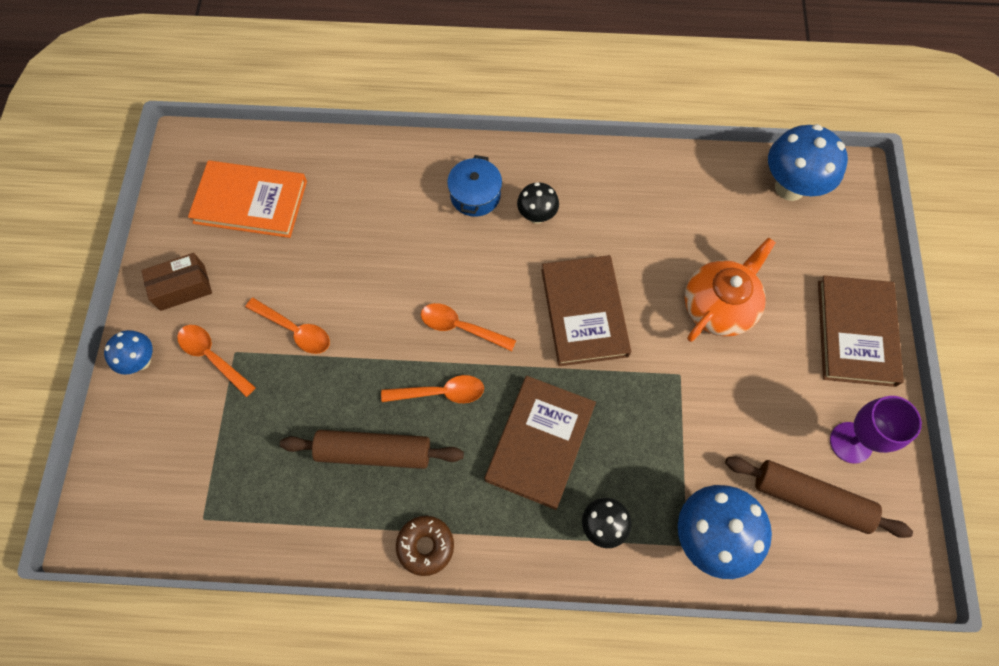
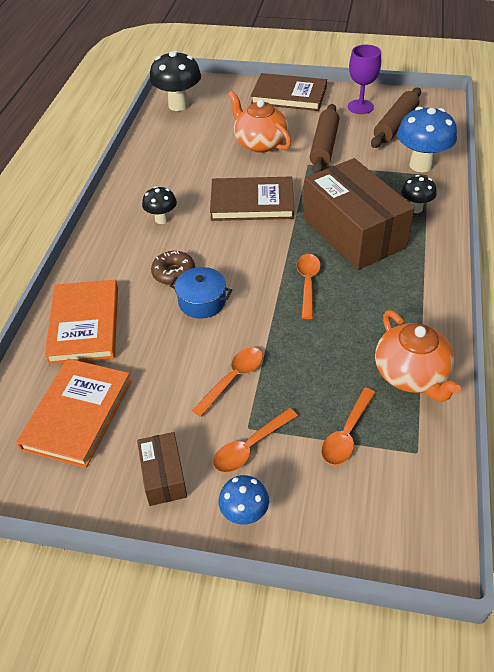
camera: 80 degrees left, 20 degrees down
brown rolling pin [280,430,464,469] -> brown rolling pin moved to [310,104,339,174]
brown donut [396,516,454,576] -> brown donut moved to [151,251,195,285]
orange spoon [421,303,516,351] -> orange spoon moved to [321,387,376,465]
blue pot [447,155,502,217] -> blue pot moved to [169,267,232,318]
brown book [485,376,596,510] -> brown box [303,158,415,270]
blue mushroom [768,124,848,201] -> black mushroom [150,51,201,111]
none -> orange book [44,280,118,364]
none -> orange teapot [375,310,461,402]

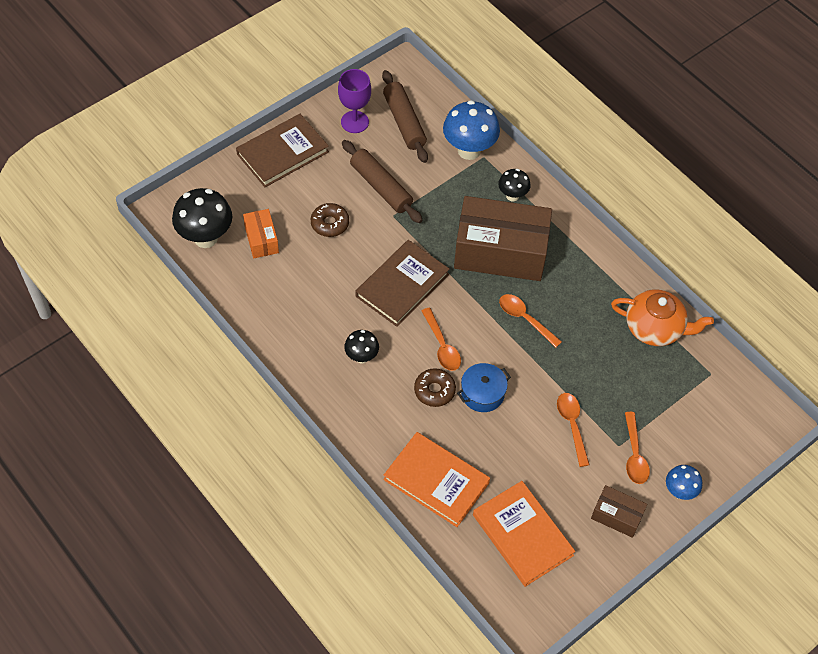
camera: 55 degrees left, 10 degrees up
orange teapot [228,91,291,153] -> brown donut [311,203,349,237]
orange spoon [321,387,376,465] -> orange spoon moved to [422,308,461,371]
none -> orange box [243,209,279,258]

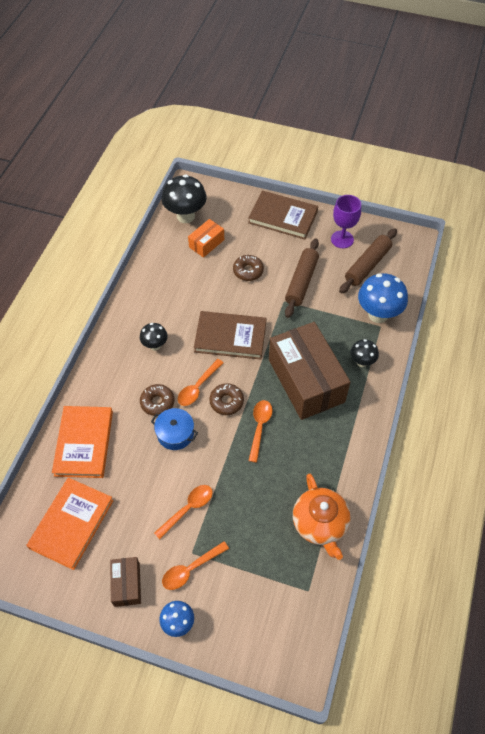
camera: 60 degrees right, 0 degrees up
none -> brown donut [209,383,244,415]

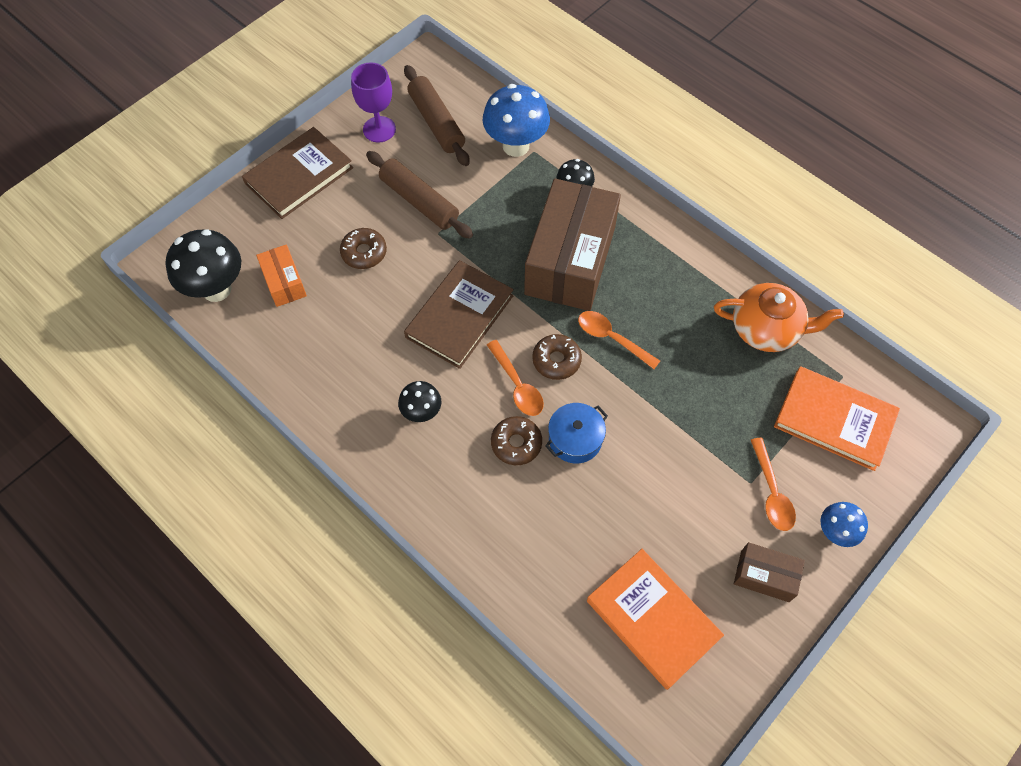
camera: 65 degrees left, 5 degrees up
orange book [52,406,113,478] -> orange book moved to [774,366,900,471]
orange spoon [154,485,213,539] -> none
brown box [269,322,350,420] -> brown box turned 75 degrees counterclockwise [524,179,621,311]

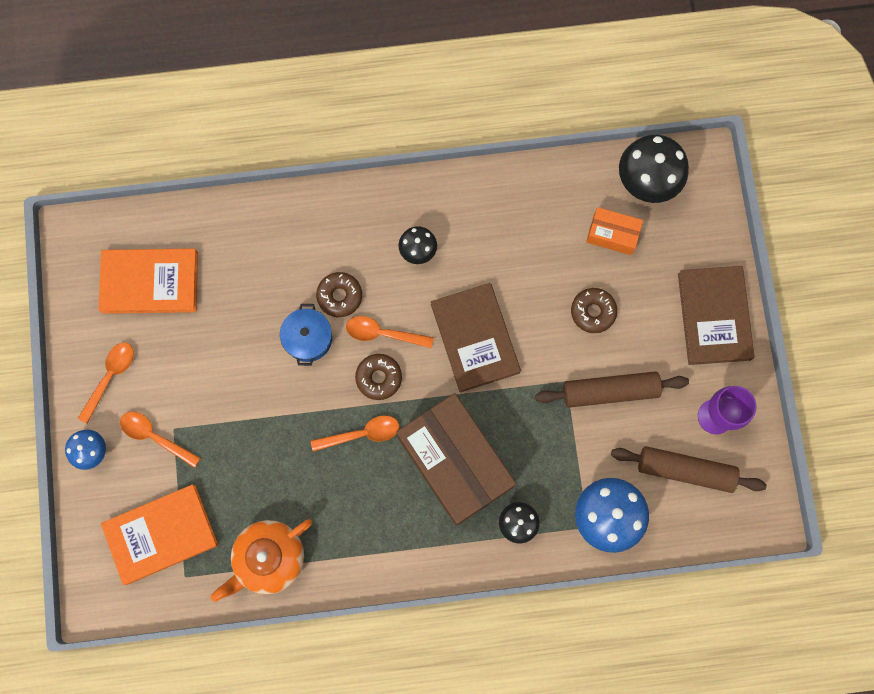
camera: 130 degrees right, 15 degrees up
brown box [734,542,805,602] -> orange spoon [78,342,134,424]

